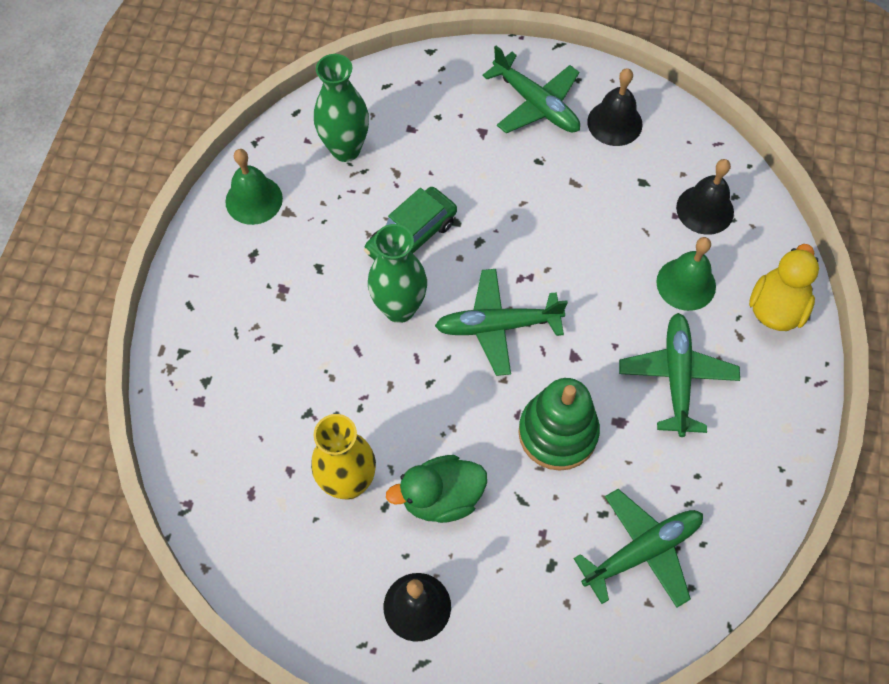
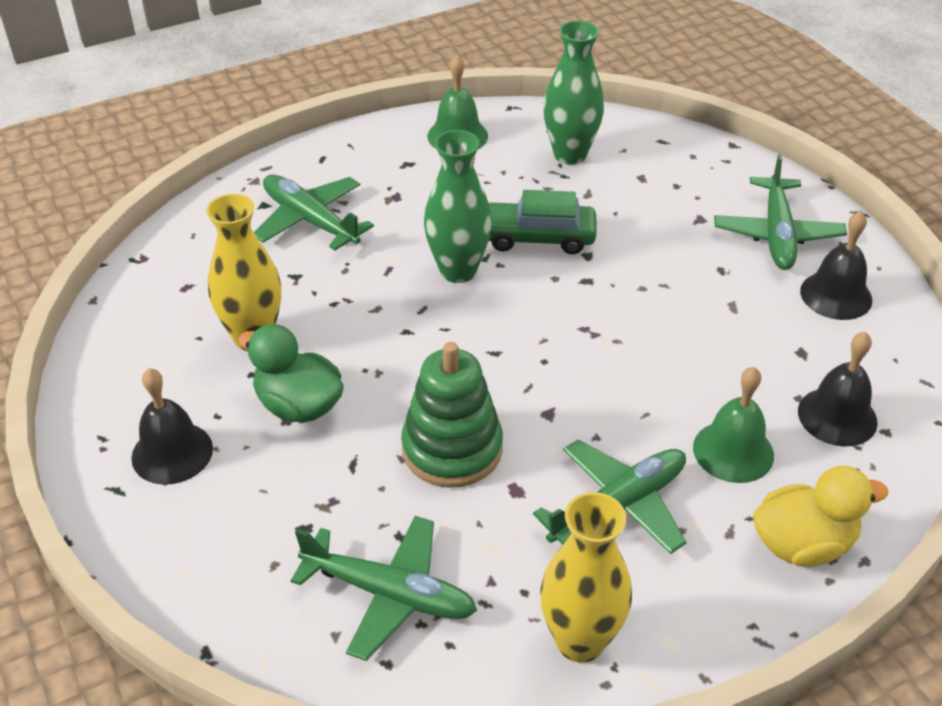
camera: 50 degrees right, 20 degrees down
green plane [435,269,568,376] -> green plane moved to [254,175,374,251]
none -> yellow vase [540,492,632,662]

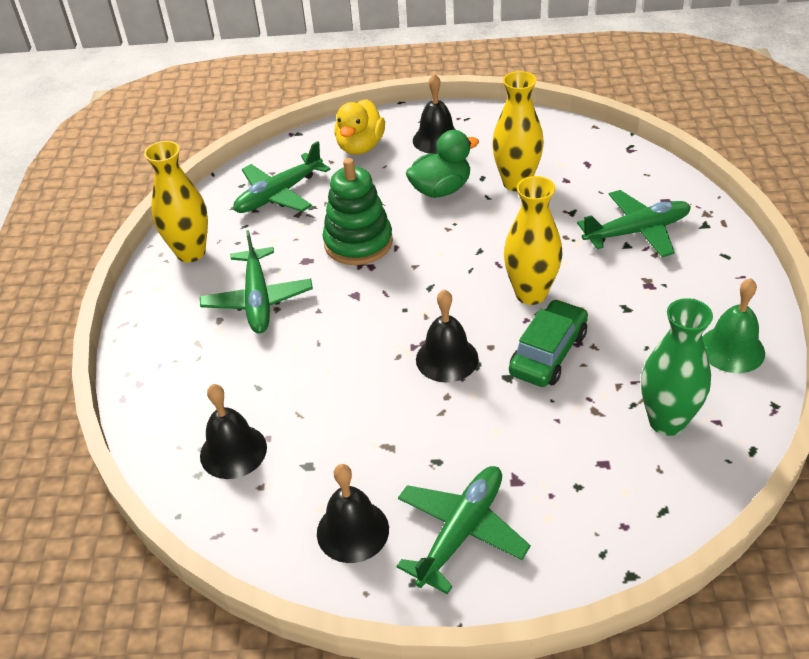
camera: 120 degrees right, 0 degrees up
green vase [424,130,492,283] -> yellow vase [504,176,563,305]
green bell [693,367,774,483] -> none
green plane [714,154,847,270] -> green plane turned 90 degrees clockwise [396,466,531,594]
yellow duck [753,466,888,567] -> yellow duck moved to [334,99,385,155]
none -> black bell [416,290,479,383]

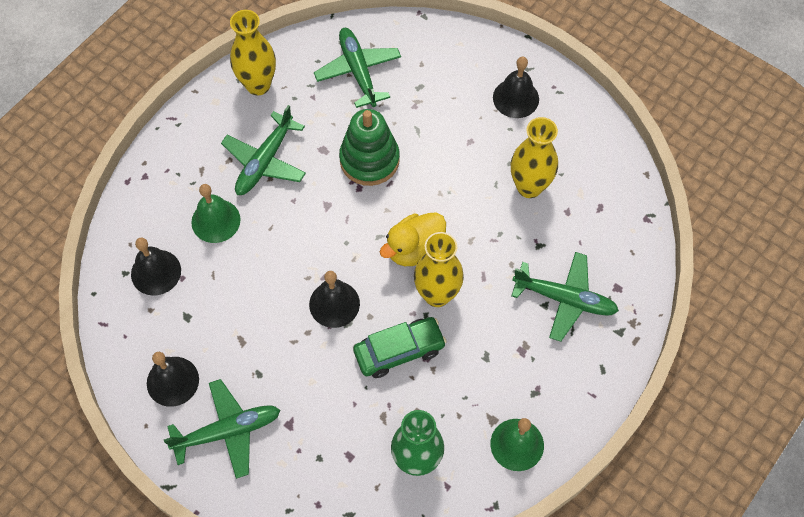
camera: 35 degrees right, 20 degrees up
green plane [233,141,331,213] -> green plane turned 75 degrees clockwise [314,28,401,108]
yellow duck [334,99,385,155] -> yellow duck moved to [380,213,446,266]
green duck [406,130,479,198] -> none
none -> green bell [191,184,240,243]

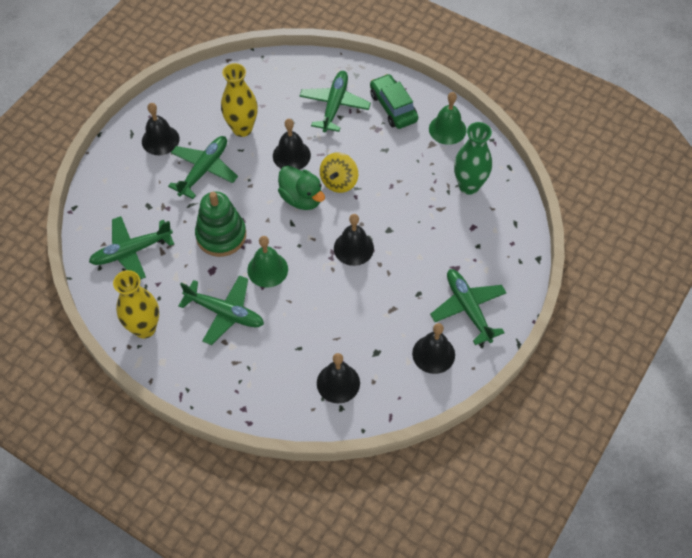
camera: 95 degrees left, 5 degrees down
green bell [191,184,240,243] -> green bell moved to [247,236,288,288]
green car [353,317,447,378] -> green car moved to [370,74,418,129]
yellow duck [380,213,446,266] -> green duck [278,166,325,210]
yellow vase [414,232,464,307] -> yellow spinning top [320,153,358,193]
none -> green plane [168,136,238,199]
none -> black bell [273,119,311,170]

